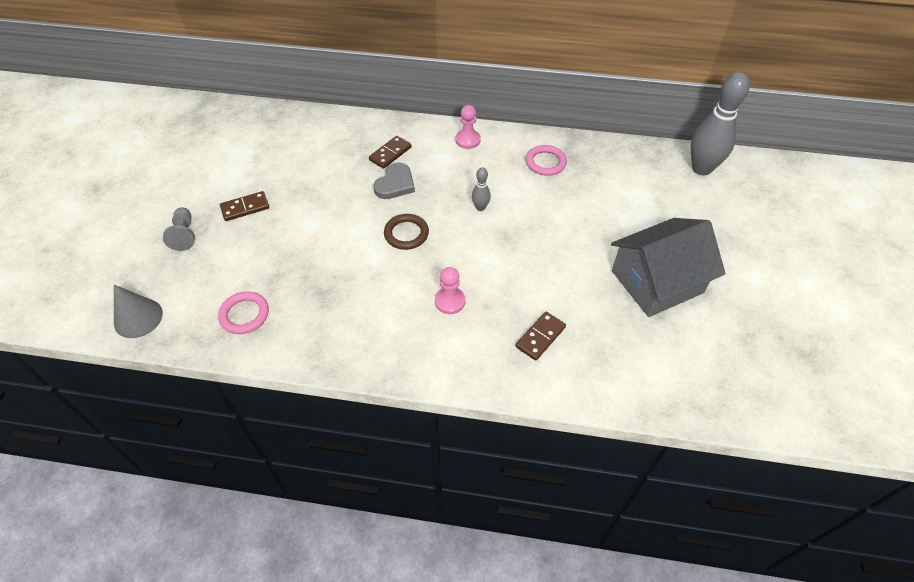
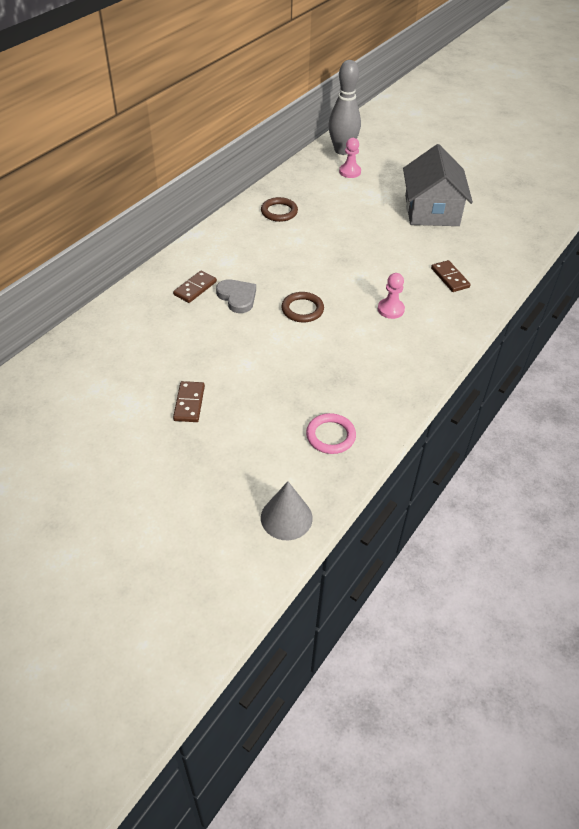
camera: 65 degrees left, 5 degrees down
grey pawn [163,207,195,251] -> none
brown domino [369,136,412,169] -> brown domino turned 60 degrees clockwise [173,271,217,303]
pink pawn [455,105,481,149] -> pink pawn moved to [339,138,361,178]
grey bowling pin [472,168,491,211] -> none
pink ring [526,145,567,176] -> brown ring [261,197,298,222]

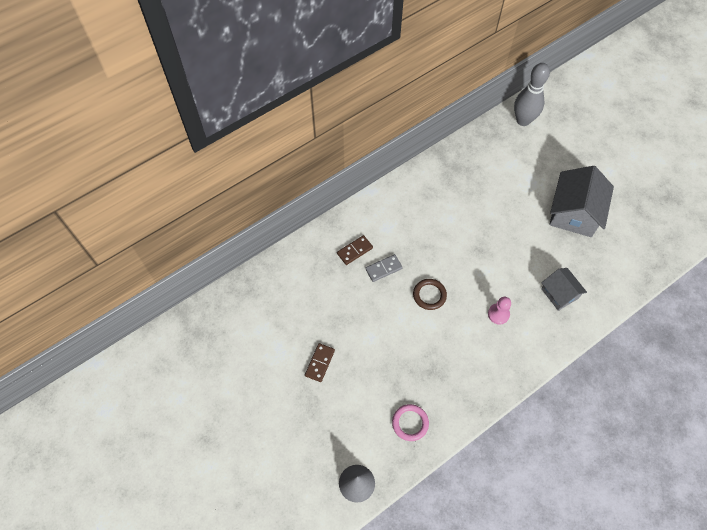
camera: 20 degrees right, 15 degrees up
grey heart [216,279,256,313] -> grey domino [365,254,403,282]
brown ring [261,197,298,222] -> none
pink pawn [339,138,361,178] -> none
brown domino [431,260,471,292] -> grey house [541,268,587,311]

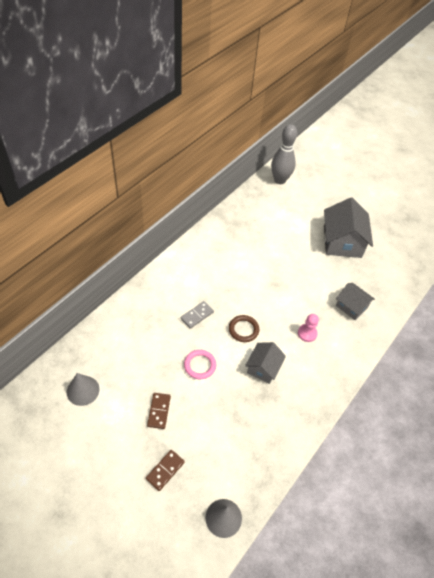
camera: 20 degrees left, 10 degrees down
brown domino [337,235,373,265] -> brown domino moved to [146,450,185,491]
pink ring [392,404,429,441] -> pink ring moved to [184,350,216,379]
none -> grey cone [67,373,100,406]
none -> grey house [245,342,286,384]

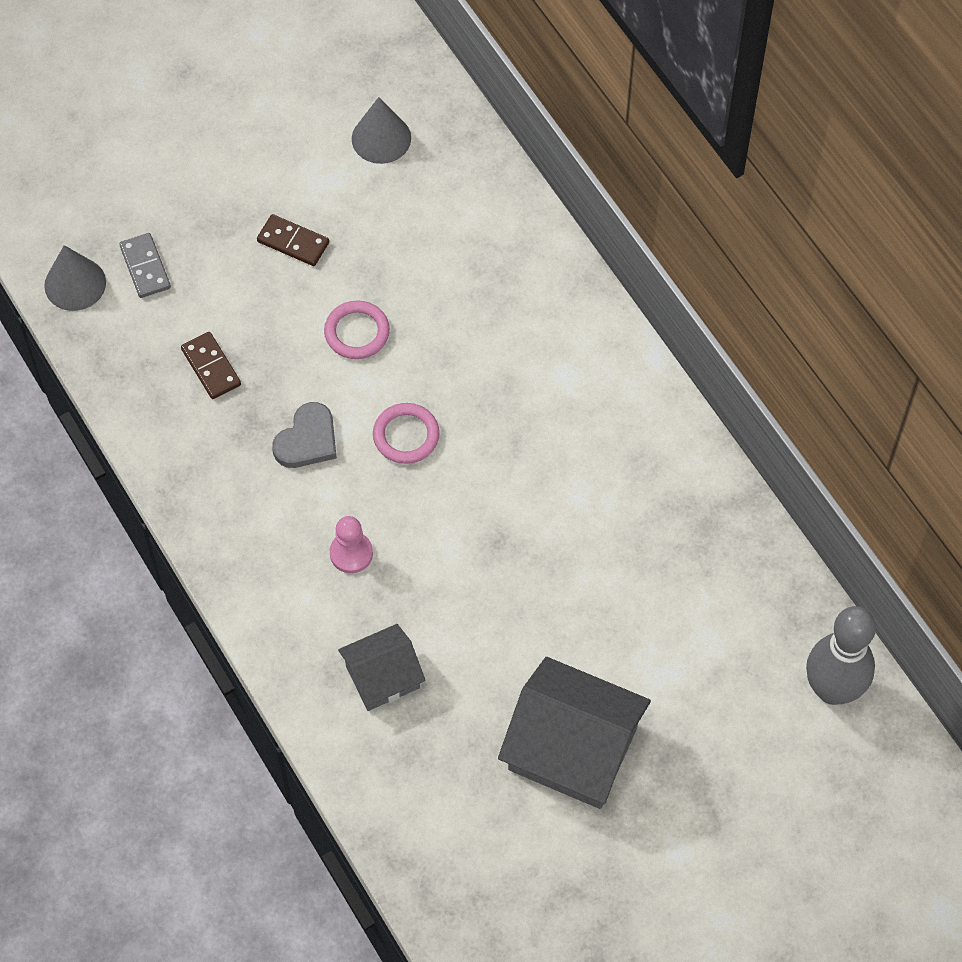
camera: 115 degrees right, 10 degrees up
brown domino [146,450,185,491] -> brown domino moved to [181,332,241,399]
grey domino [181,301,214,329] -> grey domino moved to [119,233,171,298]
brown ring [229,315,259,342] -> pink ring [373,403,440,464]
grey house [245,342,286,384] -> grey heart [272,402,337,468]

